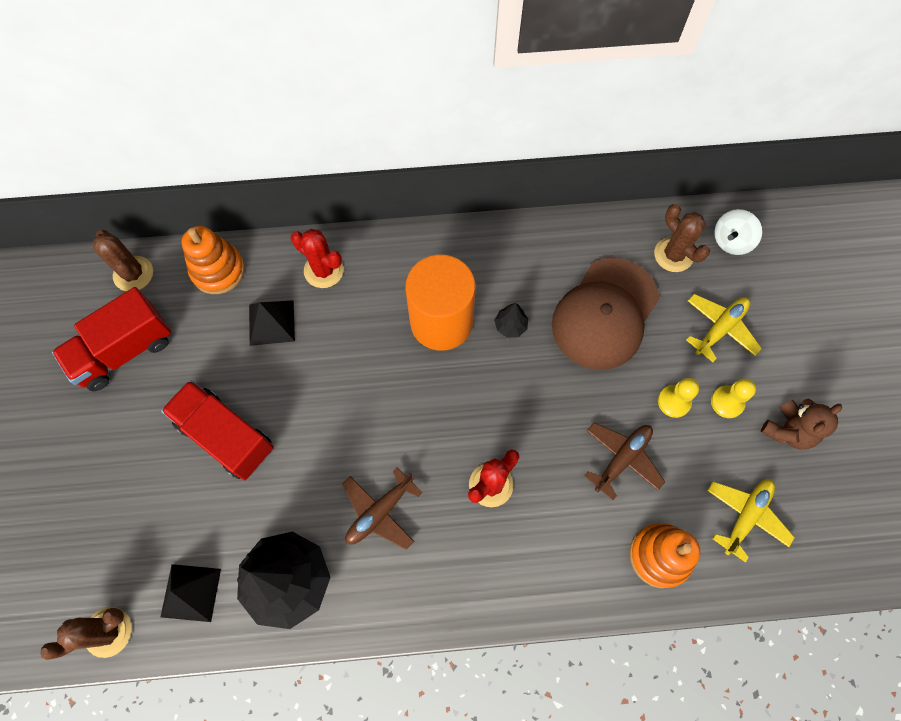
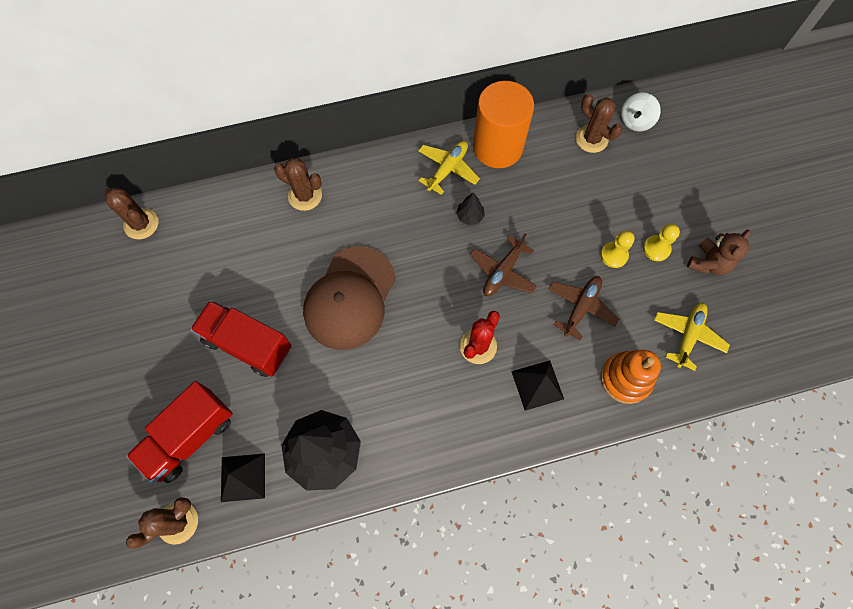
camera: 10 degrees left, 0 degrees up
red truck [52,287,171,391] -> red truck moved to [126,381,233,483]
orange stacking toy [182,226,245,294] -> none
black pyramid [249,300,295,346] -> black pyramid moved to [511,360,564,411]
red cactus [291,229,344,288] -> brown cactus [274,158,322,211]
brown plane [342,467,423,550] -> brown plane moved to [470,233,537,296]
orange cylinder [405,255,476,351] -> orange cylinder moved to [473,81,534,168]
brown cap [552,258,659,370] -> brown cap moved to [303,246,396,350]
yellow plane [686,294,762,362] -> yellow plane moved to [418,141,480,195]

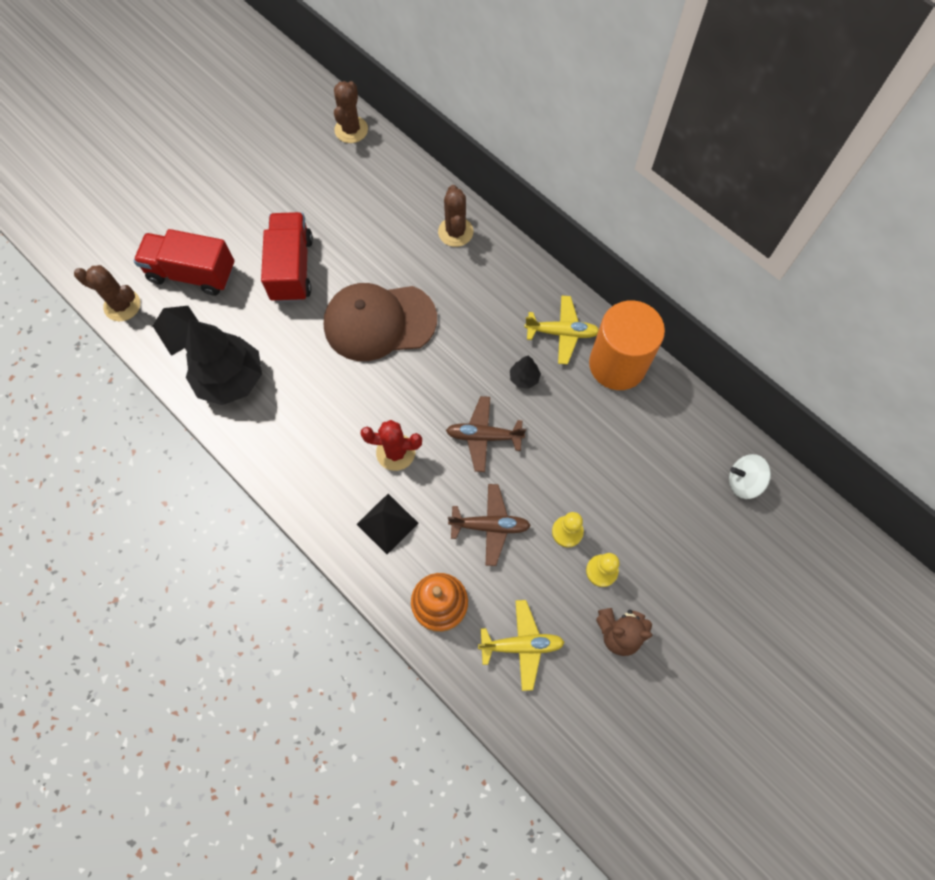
camera: 60 degrees right, 0 degrees up
brown cactus [576,94,623,153] -> none

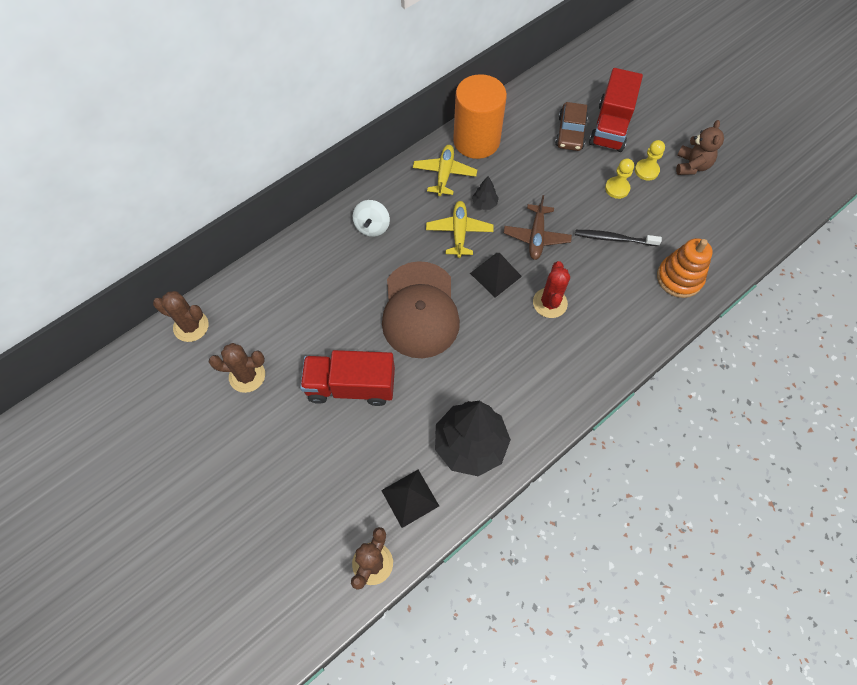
camera: 85 degrees left, 5 degrees down
red truck [134,229,234,296] -> red truck moved to [589,68,643,152]
black pyramid [357,494,418,554] -> black pyramid moved to [470,253,522,298]
brown cactus [438,185,473,247] -> brown cactus moved to [209,343,265,393]
brown plane [448,484,531,566] -> black toothbrush [575,230,662,246]
yellow plane [478,600,565,691] -> yellow plane moved to [426,201,493,258]
white spinning top [729,454,771,499] -> white spinning top moved to [353,200,390,237]
none -> brown car [555,102,588,151]

